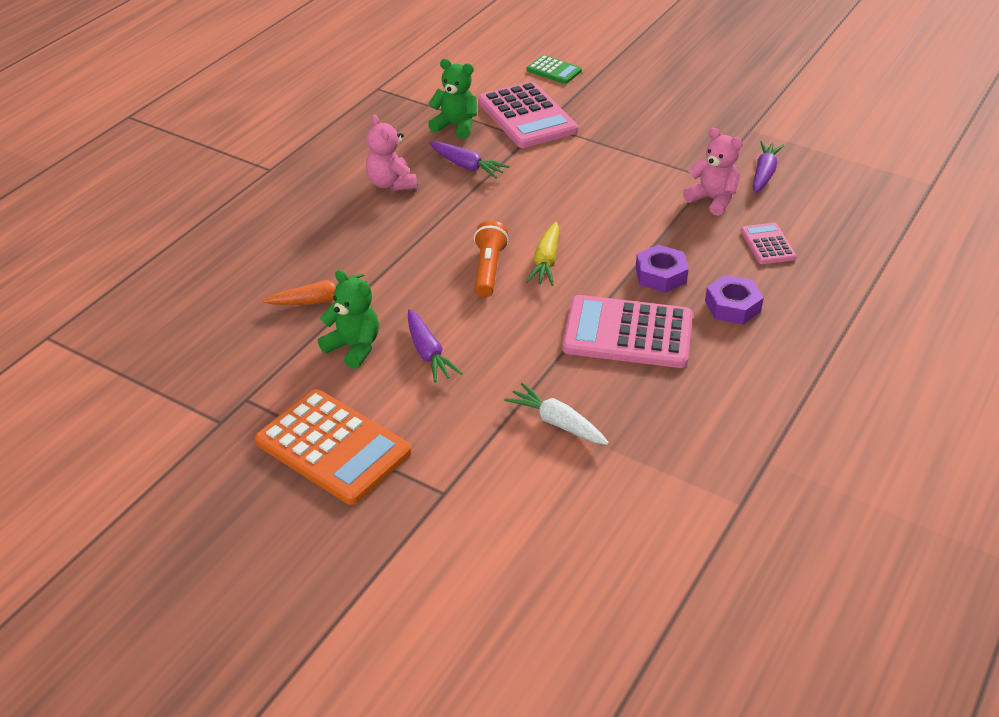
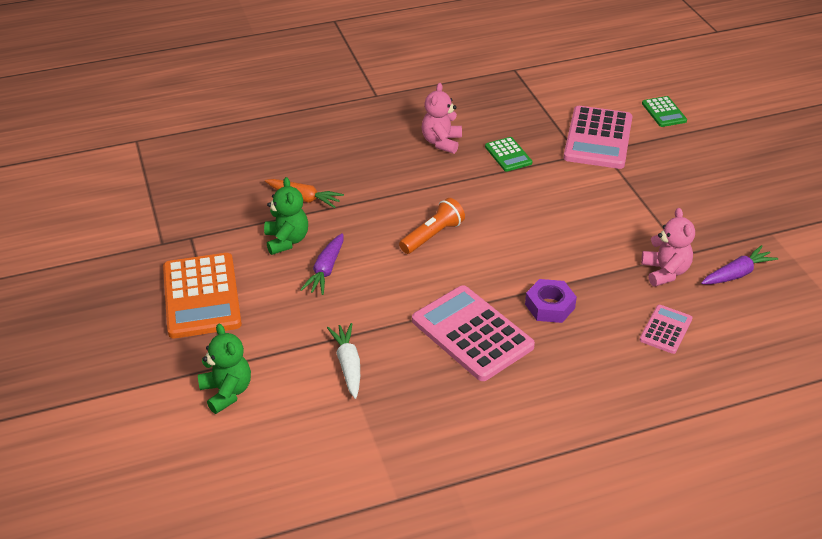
camera: 40 degrees right, 0 degrees up
green teddy bear [428,59,477,139] -> green teddy bear moved to [198,324,251,414]
purple carrot [429,141,509,178] -> green calculator [485,137,532,172]
yellow carrot [526,222,559,286] -> none
purple nut [705,275,764,324] -> none

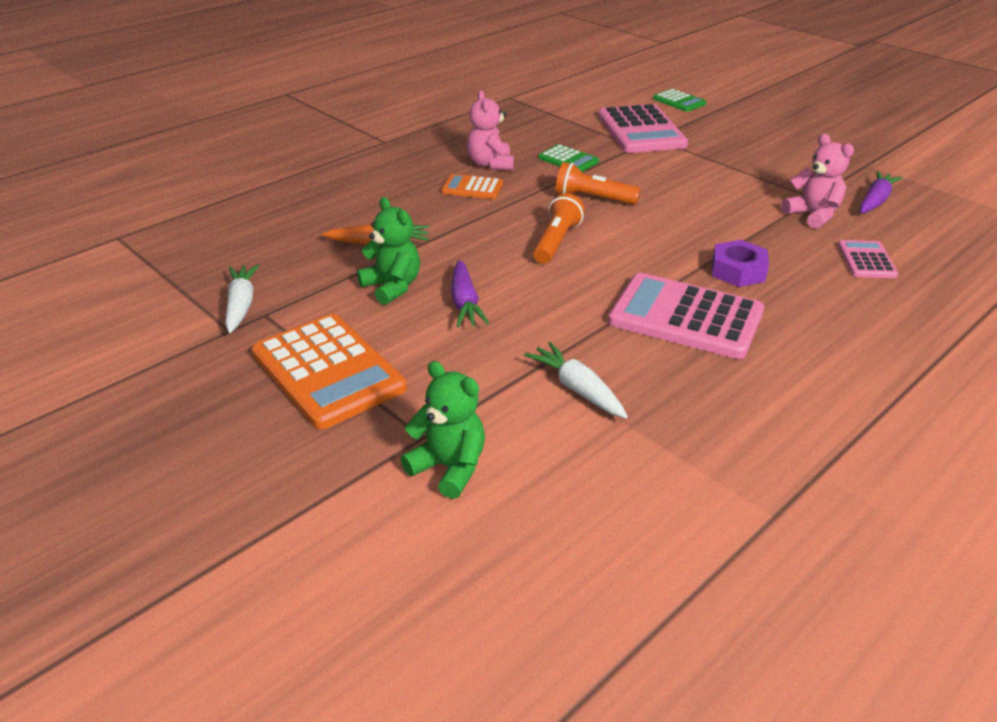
camera: 25 degrees left, 5 degrees down
none -> white carrot [225,264,260,333]
none -> orange calculator [441,174,503,199]
none -> orange flashlight [555,162,641,205]

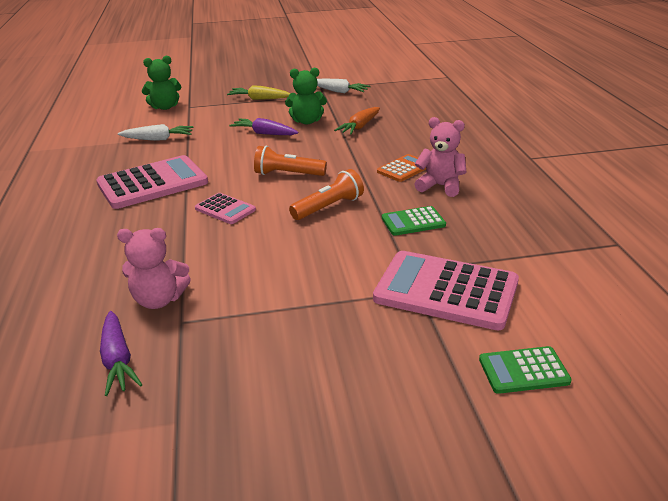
camera: 125 degrees right, 5 degrees down
orange calculator [252,314,407,429] -> yellow carrot [227,85,290,100]
orange flashlight [533,193,585,264] -> orange flashlight turned 135 degrees clockwise [254,146,327,176]
purple nut [712,240,769,287] -> none
pink calculator [838,240,898,278] -> pink calculator moved to [195,193,256,224]

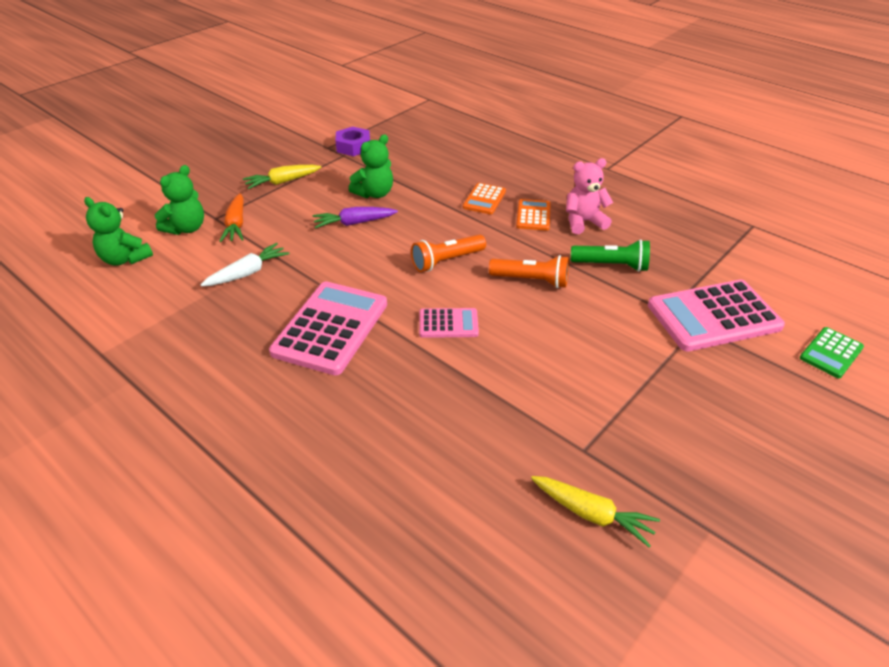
camera: 40 degrees left, 10 degrees up
purple carrot [100,311,143,396] -> yellow carrot [531,476,660,547]
pink teddy bear [117,228,191,309] -> none
orange flashlight [289,169,364,220] -> orange flashlight turned 90 degrees clockwise [489,255,569,288]
white carrot [317,79,370,93] -> purple nut [335,127,370,156]
orange carrot [334,107,380,134] -> orange carrot moved to [219,193,244,242]
green calculator [382,206,446,236] -> green flashlight [571,239,650,272]
none -> green teddy bear [84,197,153,266]
none -> orange calculator [463,183,506,214]

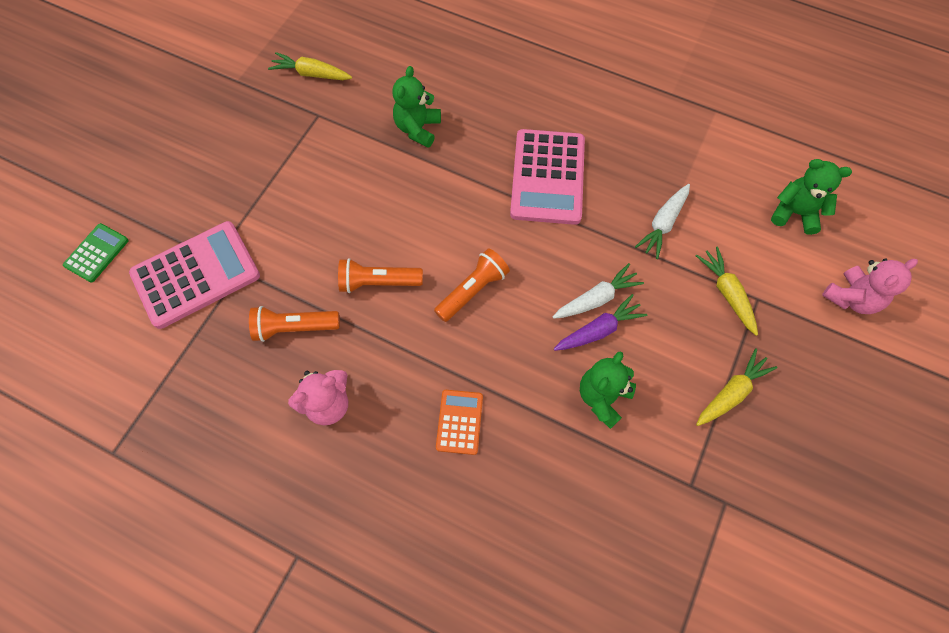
camera: 165 degrees right, 25 degrees up
green teddy bear [155,165,204,235] -> green teddy bear moved to [392,66,441,148]
orange carrot [219,193,244,242] -> yellow carrot [696,246,758,336]
purple nut [335,127,370,156] -> none
pink calculator [419,308,479,338] -> none
orange calculator [516,199,551,231] -> none
green flashlight [571,239,650,272] -> orange flashlight [249,306,340,342]
none -> white carrot [553,263,644,319]
none -> pink teddy bear [822,259,918,314]

